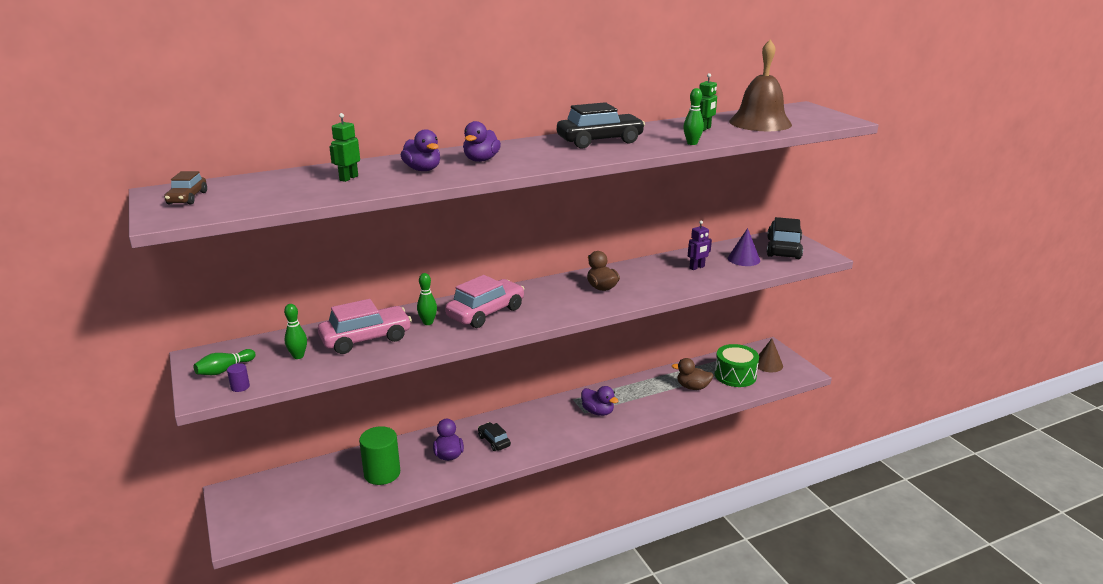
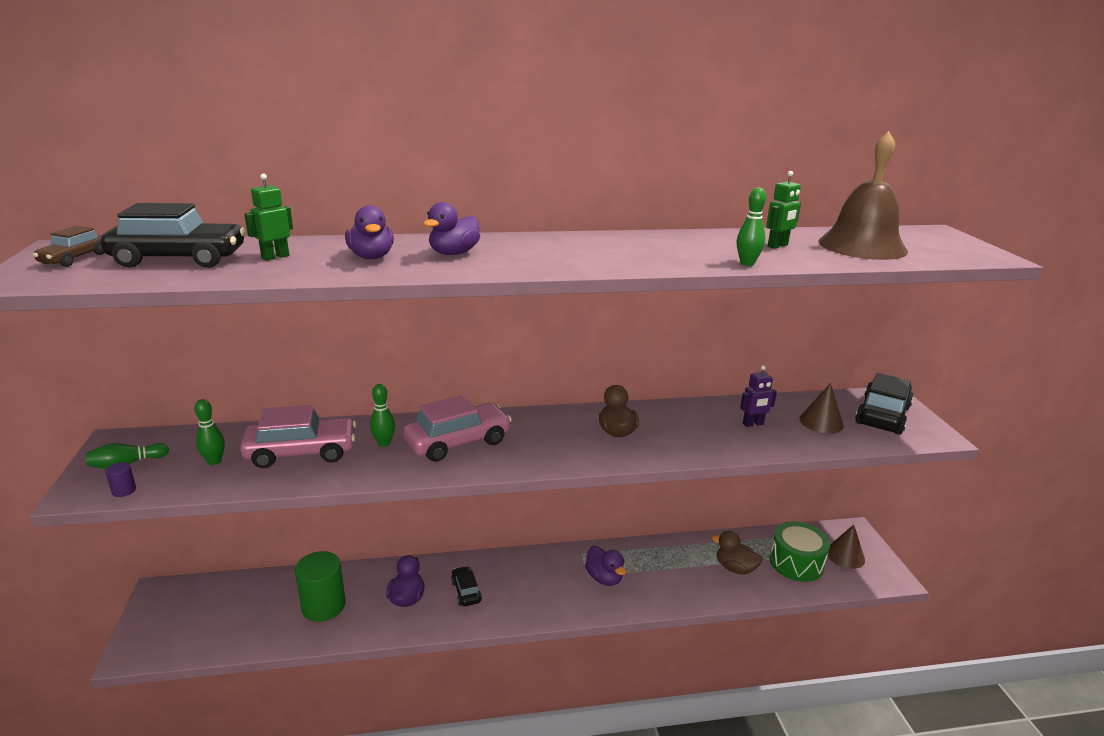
camera: 15 degrees right, 0 degrees up
black car [557,102,645,149] -> black car moved to [101,203,246,268]
purple cone [728,228,760,266] -> brown cone [800,383,844,434]

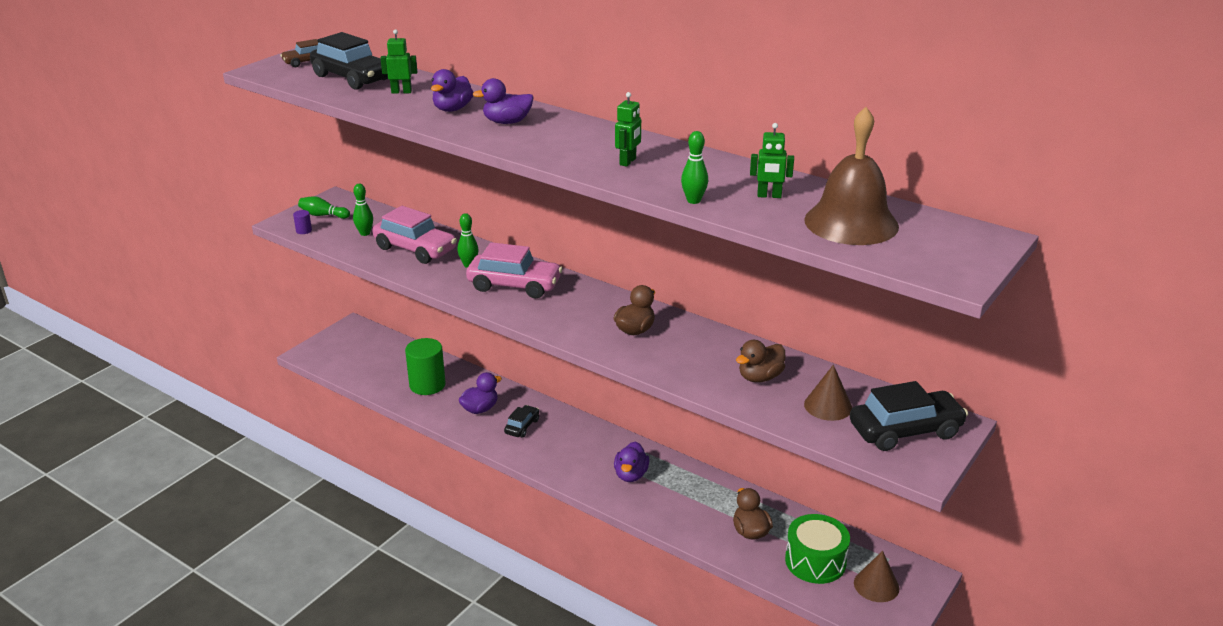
camera: 45 degrees right, 5 degrees up
purple robot [740,365,777,427] -> brown duck [736,340,786,382]
none -> green robot [615,92,641,167]

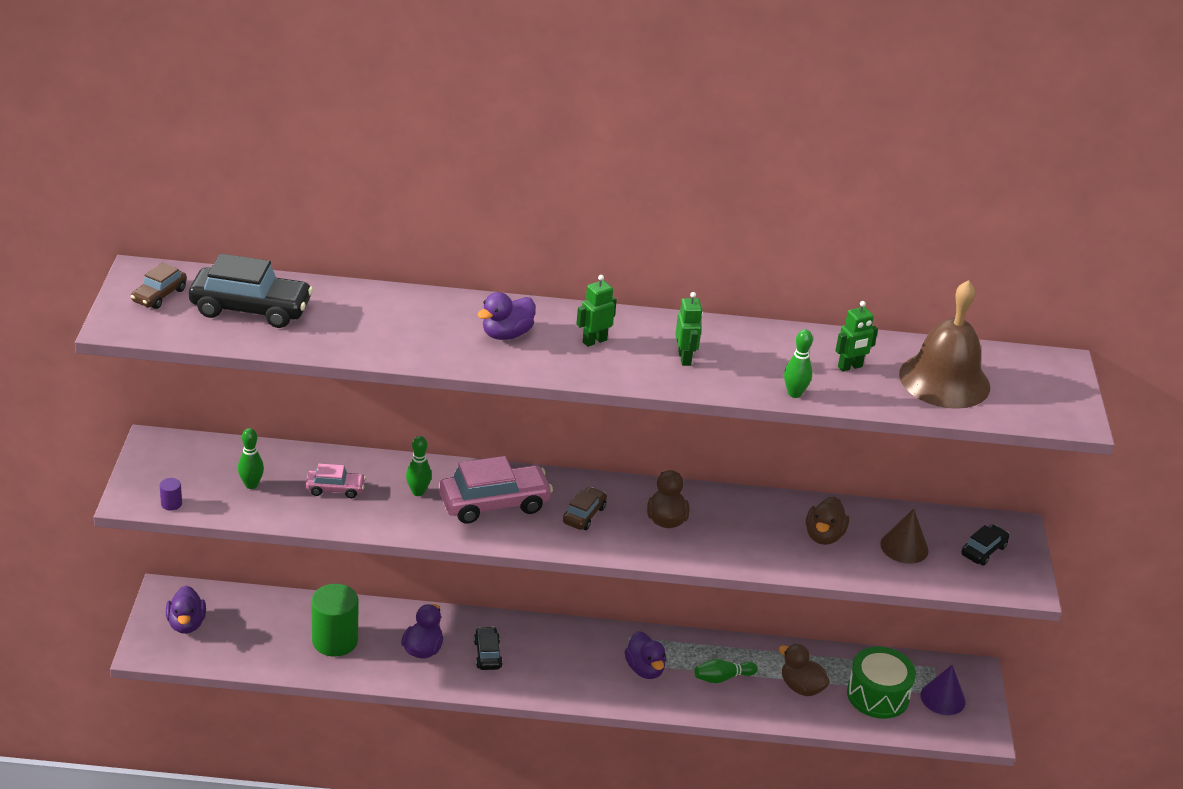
camera: 35 degrees left, 5 degrees up
green bowling pin [298,196,350,219] -> green bowling pin moved to [694,659,758,683]
pink car [372,206,457,264] -> pink car [306,464,366,498], size x0.53
green robot [381,29,417,94] -> green robot moved to [576,275,617,347]
purple duck [431,69,474,112] -> purple duck moved to [166,586,206,634]
black car [850,381,968,451] -> black car [961,524,1010,566], size x0.53
brown cone [854,551,899,602] -> purple cone [921,665,966,715]
none -> brown car [563,487,607,530]

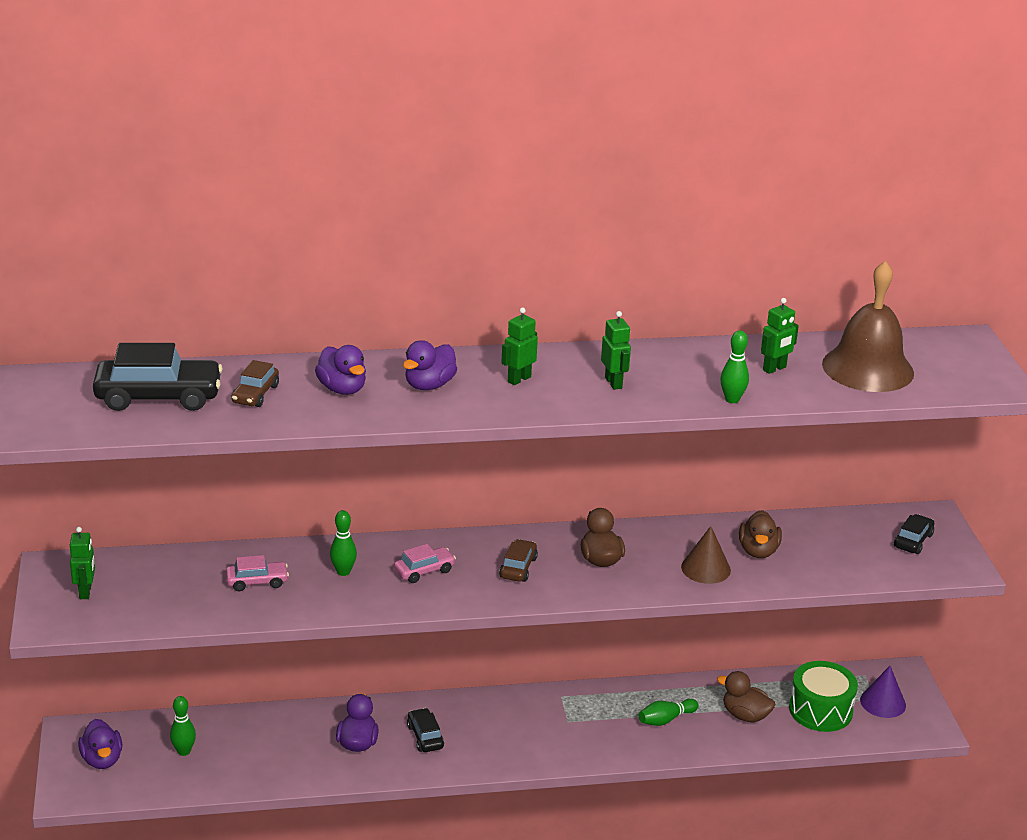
camera: 10 degrees left, 5 degrees down
brown car [131,263,187,309] -> brown car moved to [231,360,279,407]
purple cylinder [160,478,182,511] -> none
green bowling pin [238,428,264,489] -> green bowling pin moved to [170,696,196,756]
green cylinder [311,584,358,657] -> none
pink car [439,456,553,524] -> pink car [394,544,456,583], size x0.53
purple duck [624,631,666,679] -> purple duck moved to [315,345,366,395]
brown cone [880,509,929,564] -> brown cone moved to [681,526,731,584]
none -> green robot [70,527,95,599]

